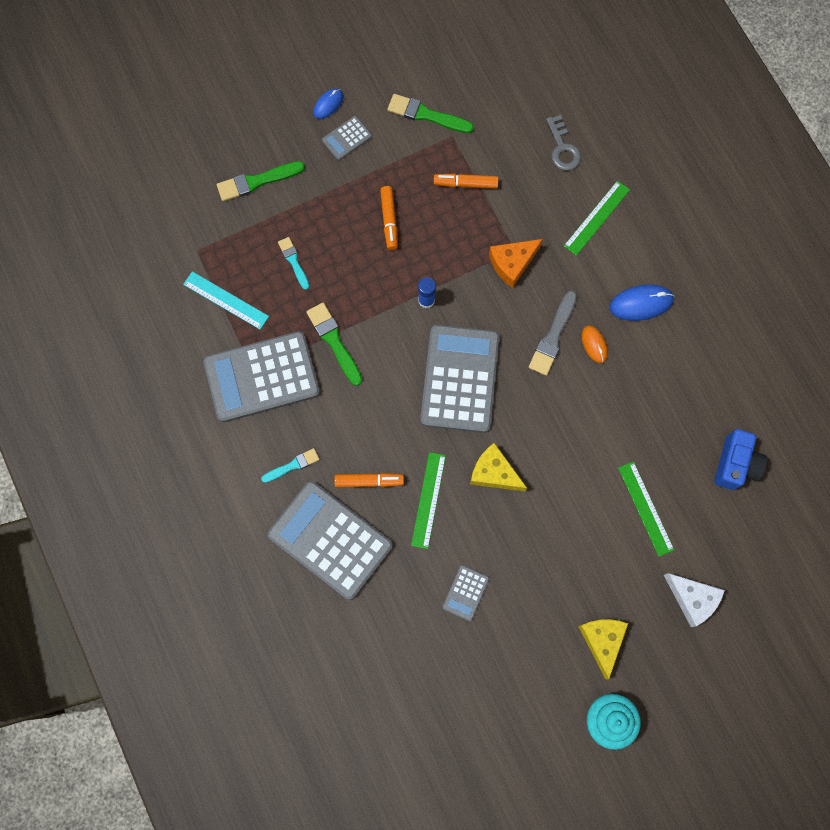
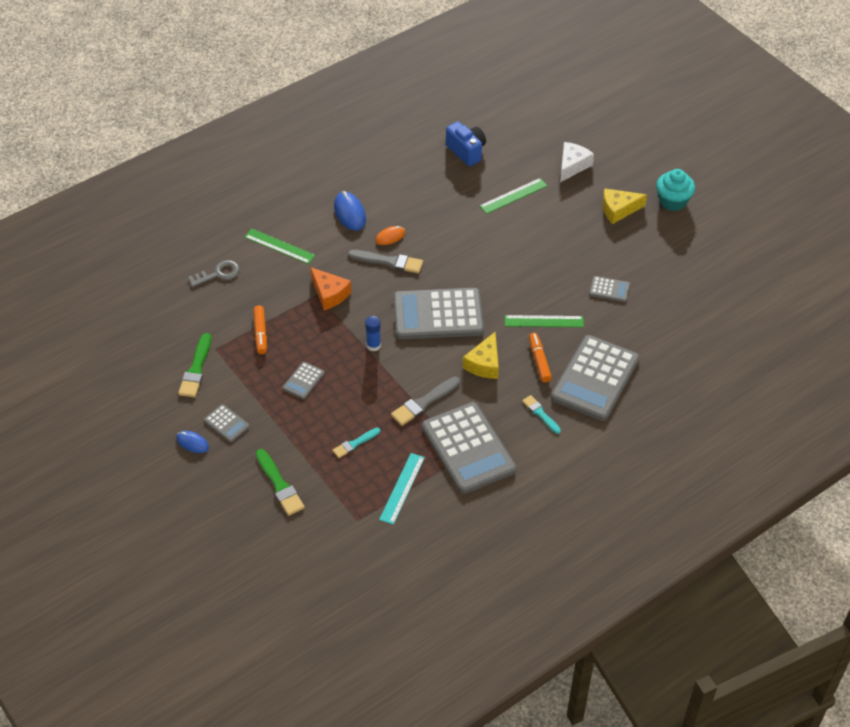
camera: 100 degrees left, 25 degrees down
green brush [306,302,362,386] -> grey brush [391,377,460,426]
orange marker [380,186,398,250] -> grey calculator [282,362,325,400]
yellow cheese [470,443,527,492] -> yellow cheese moved to [463,332,499,379]
blue camera [714,429,767,490] -> blue camera turned 45 degrees clockwise [446,122,486,166]

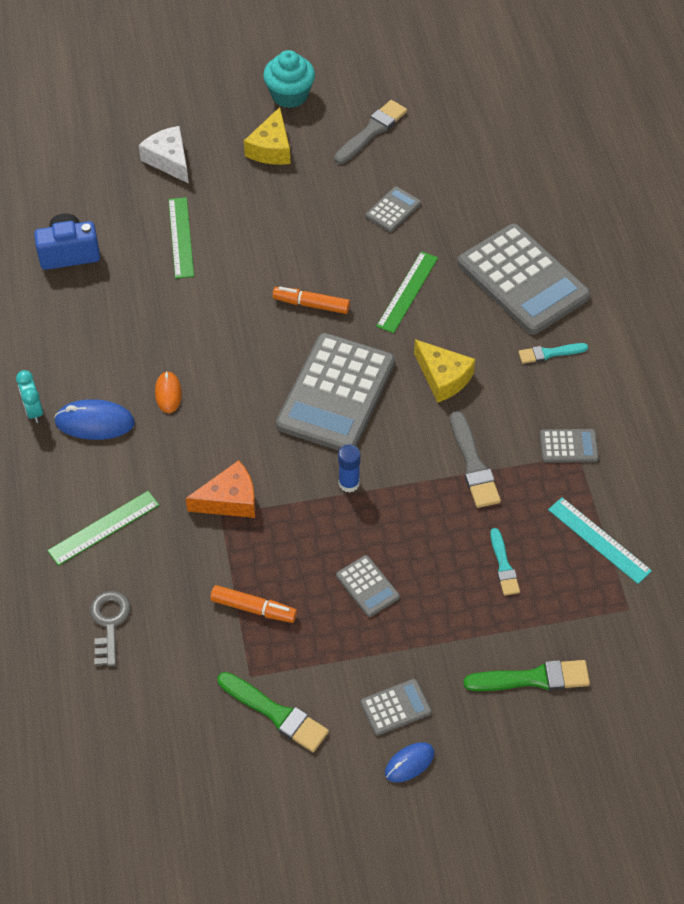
camera: 65 degrees left, 5 degrees up
grey brush [348,250,423,273] -> grey brush moved to [334,100,407,164]
grey calculator [422,402,516,494] -> grey calculator [540,429,599,463], size x0.44
orange marker [529,333,552,383] -> orange marker moved to [273,287,350,314]
none -> turquoise clock [16,370,43,423]

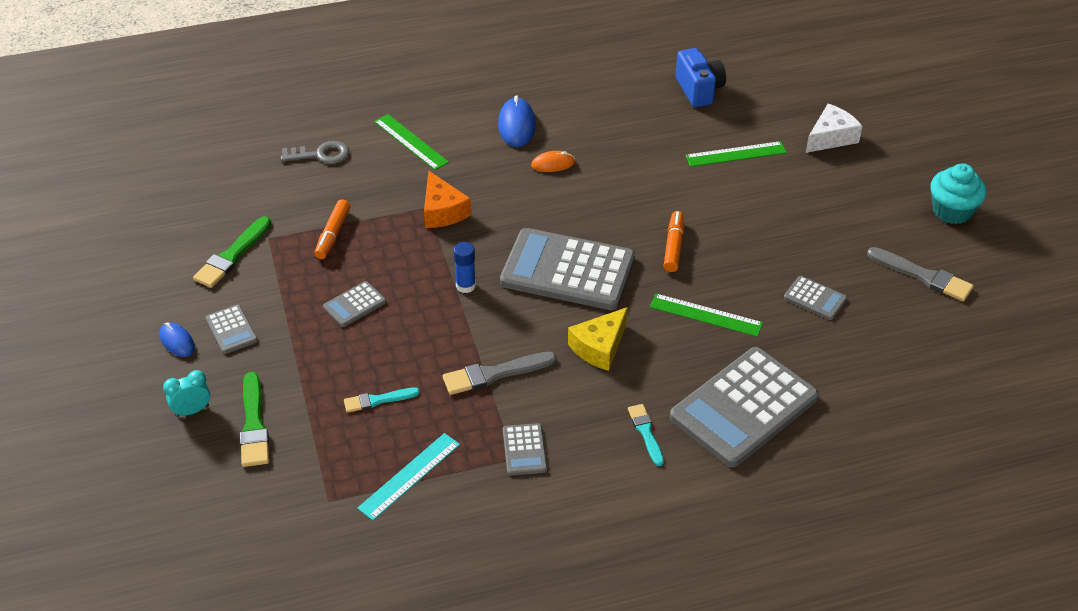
camera: 85 degrees right, 10 degrees down
turquoise clock [16,370,43,423] -> turquoise clock moved to [163,370,210,417]
yellow cheese [244,107,290,165] -> none

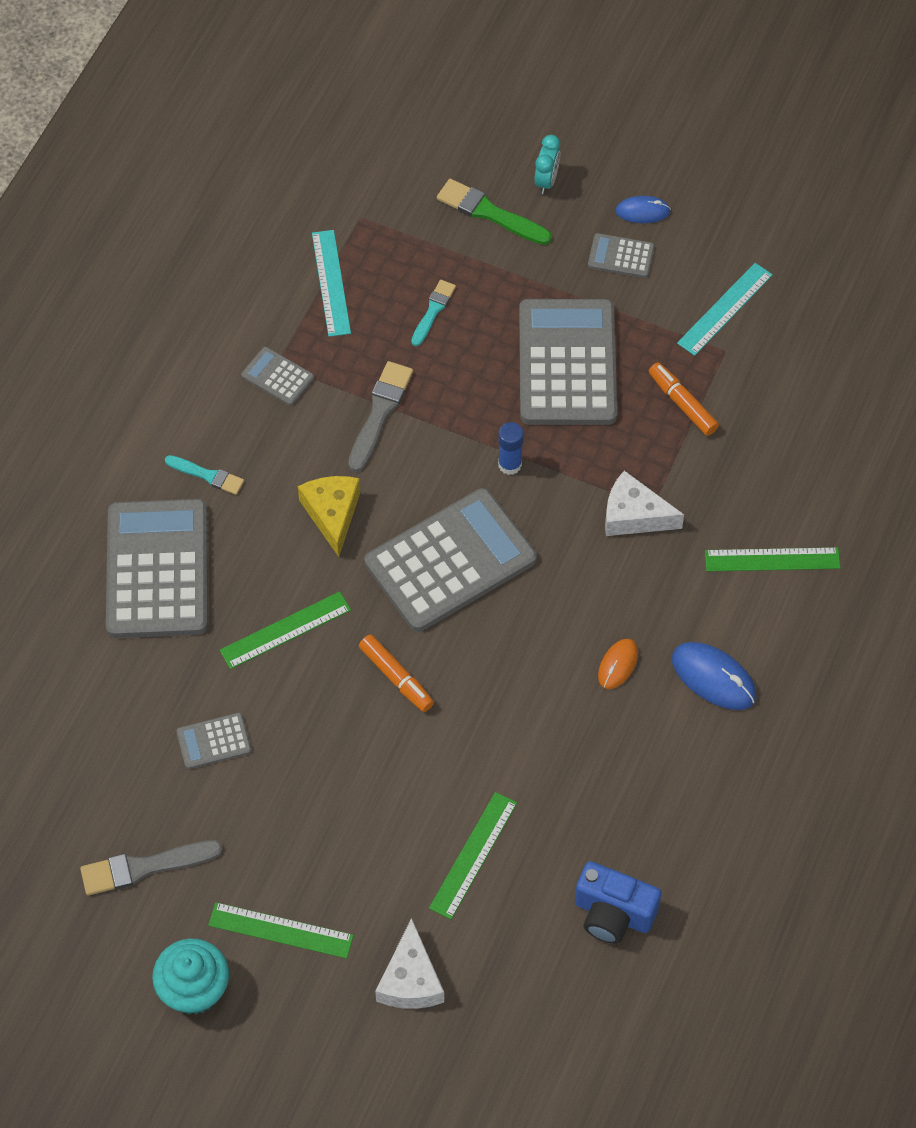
camera: 130 degrees right, 15 degrees up
green brush [193,216,271,288] -> turquoise ruler [677,263,773,356]
grey key [281,141,349,164] -> none
grey calculator [323,281,386,327] -> grey calculator [519,299,617,425], size x2.27
orange cheese [424,171,471,228] -> white cheese [605,471,684,536]
none -> green ruler [208,902,354,959]

